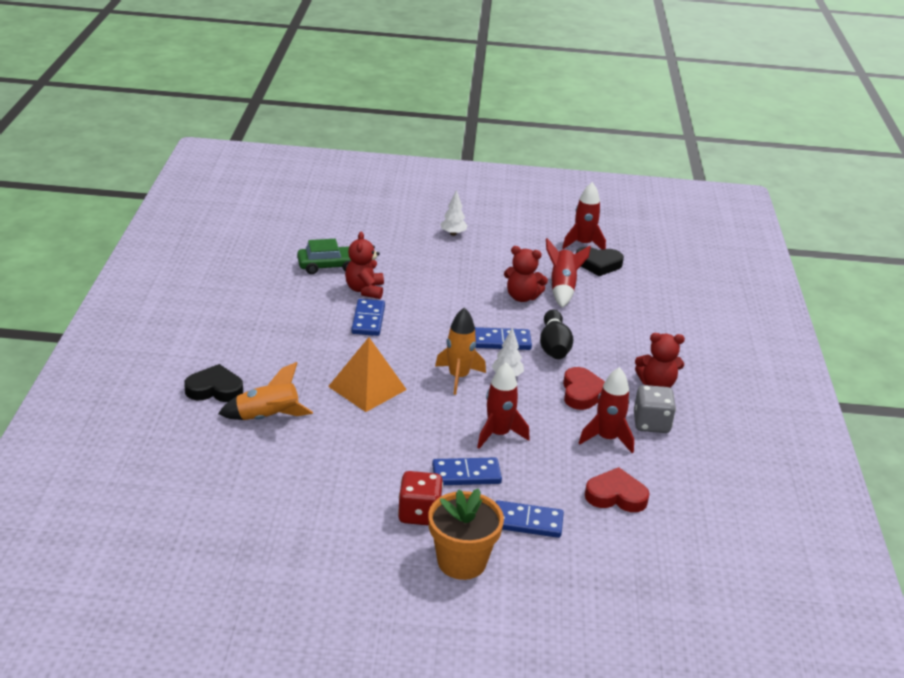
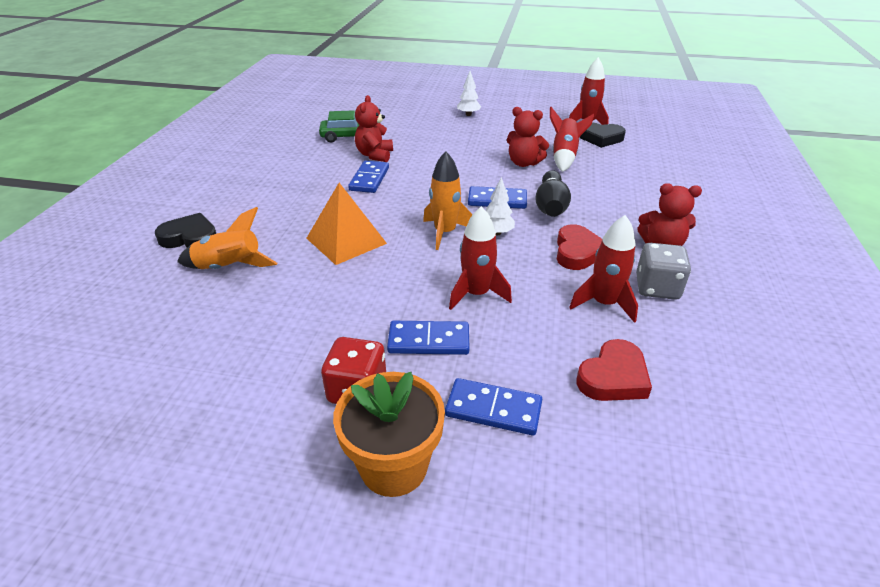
camera: 10 degrees right, 5 degrees up
red heart [585,467,650,512] -> red heart turned 120 degrees clockwise [577,339,652,401]

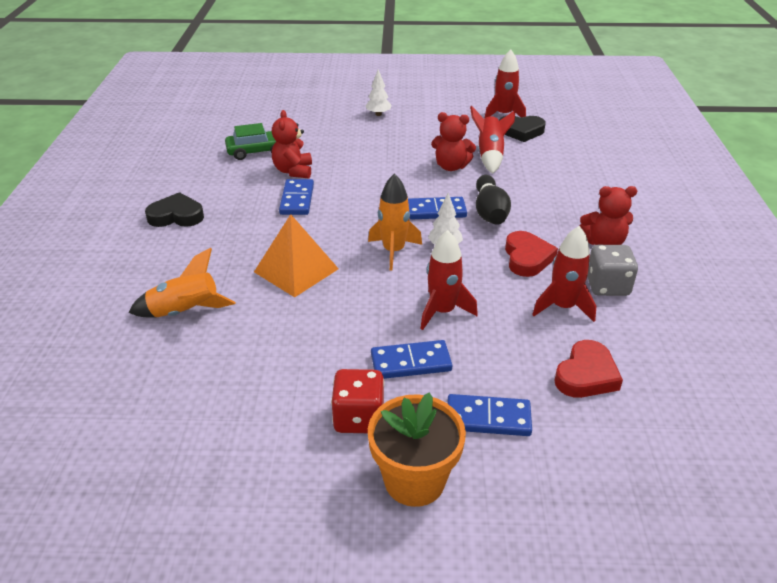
camera: 10 degrees left, 0 degrees up
black heart [155,213,216,248] -> black heart moved to [145,192,204,227]

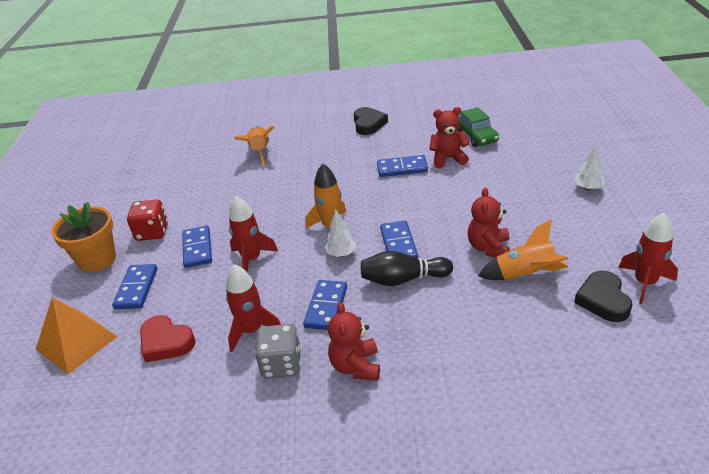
camera: 90 degrees right, 0 degrees up
orange pyramid [254,214,339,297] -> orange pyramid moved to [36,297,118,374]
red rocket [470,106,516,173] -> orange rocket [478,219,568,280]
red heart [505,231,558,277] -> blue domino [303,280,347,330]

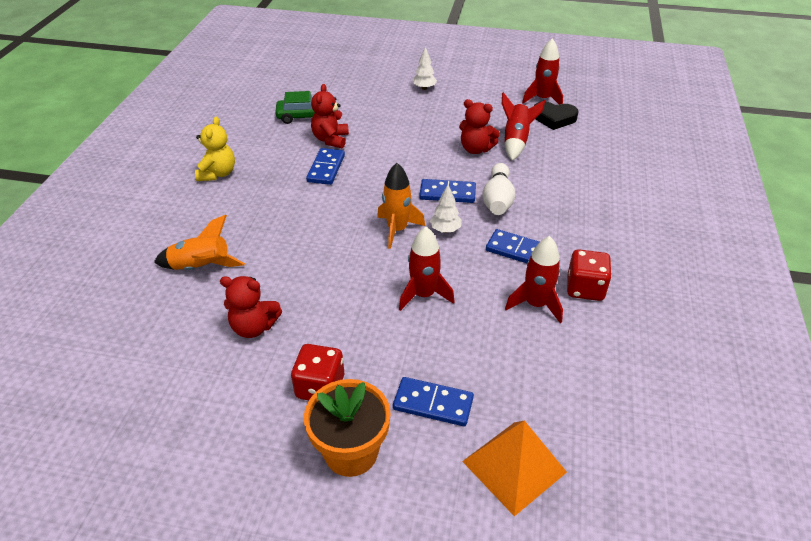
camera: 80 degrees left, 5 degrees up
red heart [140,315,196,363] -> none
blue domino [182,226,212,268] -> none
grey dice [255,324,301,378] -> red dice [567,249,612,301]
red teddy bear [328,302,380,381] -> red teddy bear moved to [220,276,282,338]
black heart [354,107,388,135] -> yellow teddy bear [195,117,235,181]
black bowling pin [361,251,453,286] -> white bowling pin [482,163,515,215]
orange rocket [478,219,568,280] -> red rocket [502,92,545,161]

